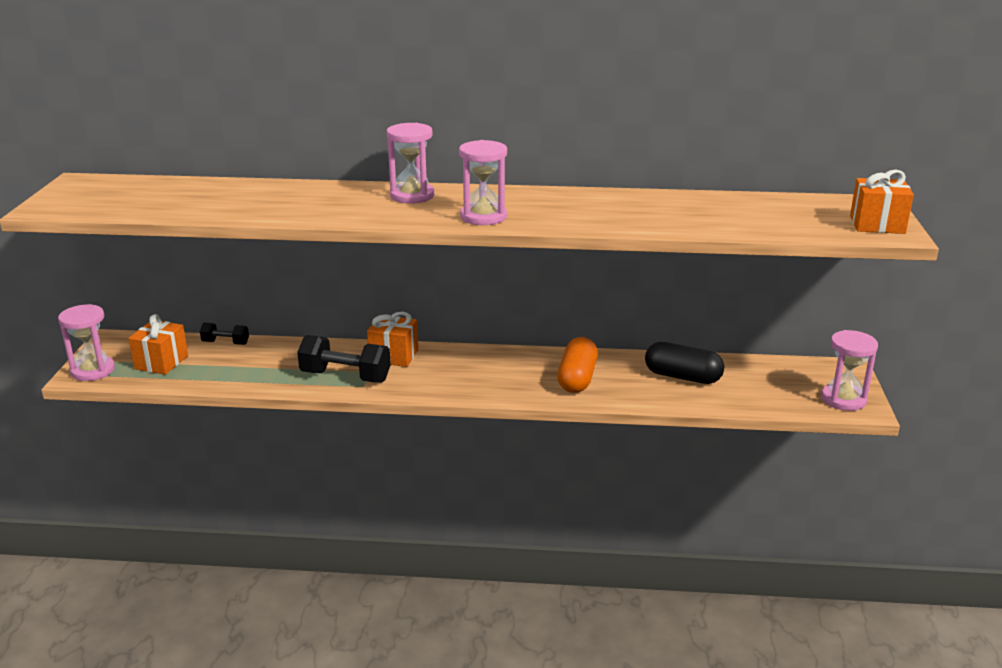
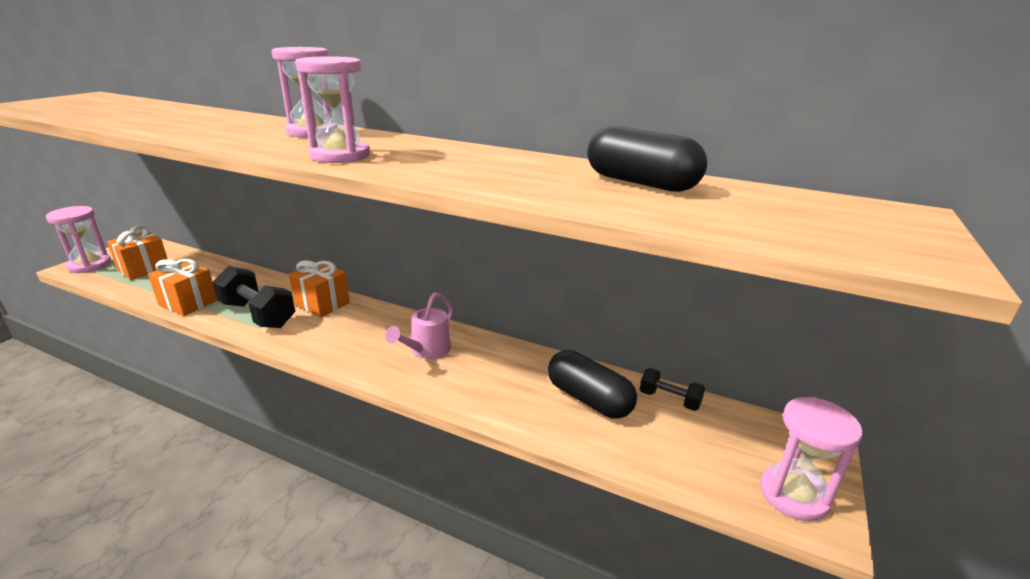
camera: 20 degrees right, 0 degrees up
black dumbbell [200,322,249,345] -> black dumbbell moved to [640,368,705,411]
orange capsule [557,337,598,393] -> none
orange gift [850,170,914,234] -> orange gift moved to [148,259,217,316]
none -> pink watering can [385,292,453,359]
none -> black capsule [587,126,707,192]

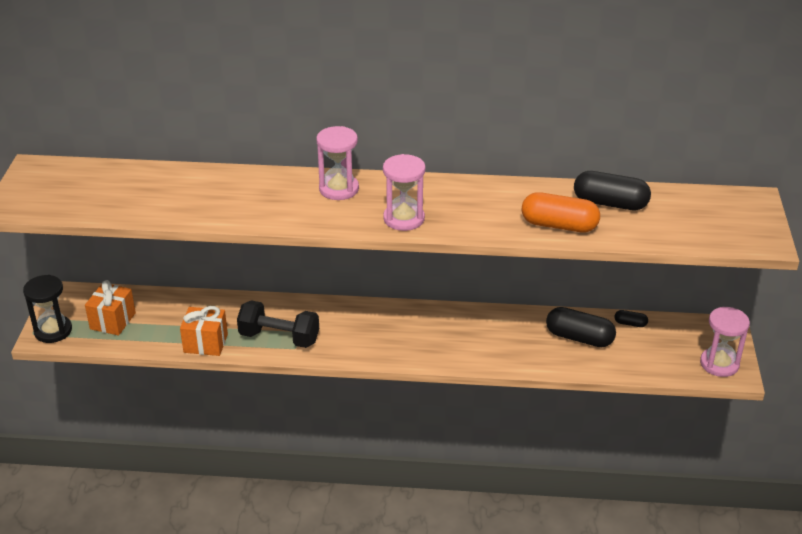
camera: 20 degrees left, 10 degrees up
pink hourglass [46,206,112,273] -> black hourglass [23,275,72,343]
orange gift [289,260,350,317] -> none
pink watering can [385,292,453,359] -> none
black dumbbell [640,368,705,411] -> black capsule [614,310,648,327]
none -> orange capsule [522,192,600,232]

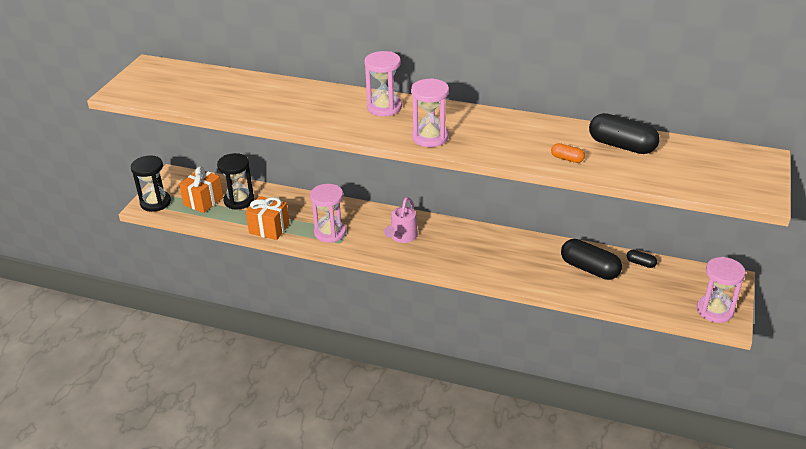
camera: 15 degrees right, 0 degrees up
black dumbbell [237,300,319,348] -> pink hourglass [310,184,346,242]
orange capsule [522,192,600,232] -> orange capsule [551,143,585,163], size x0.48
none -> black hourglass [217,153,254,210]
none -> pink watering can [384,197,418,243]

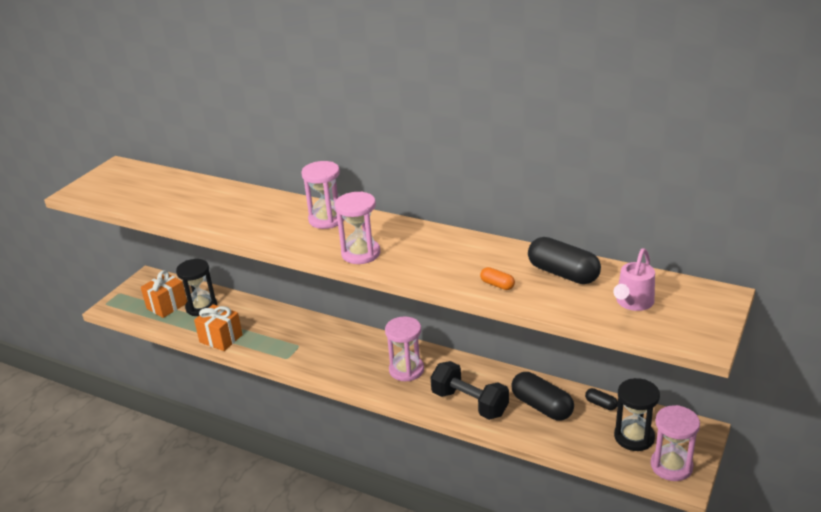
camera: 10 degrees right, 5 degrees down
black hourglass [131,155,171,212] -> black hourglass moved to [614,378,660,451]
pink hourglass [310,184,346,242] -> pink hourglass moved to [385,316,424,381]
pink watering can [384,197,418,243] -> pink watering can moved to [613,248,655,311]
none -> black dumbbell [430,361,509,420]

